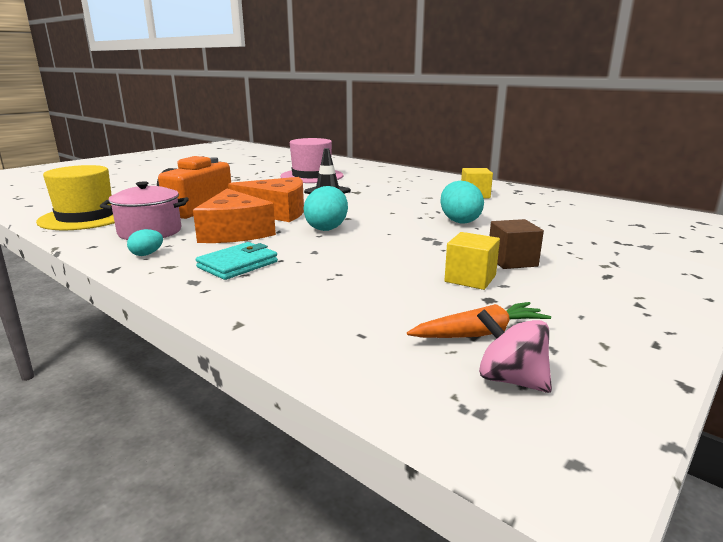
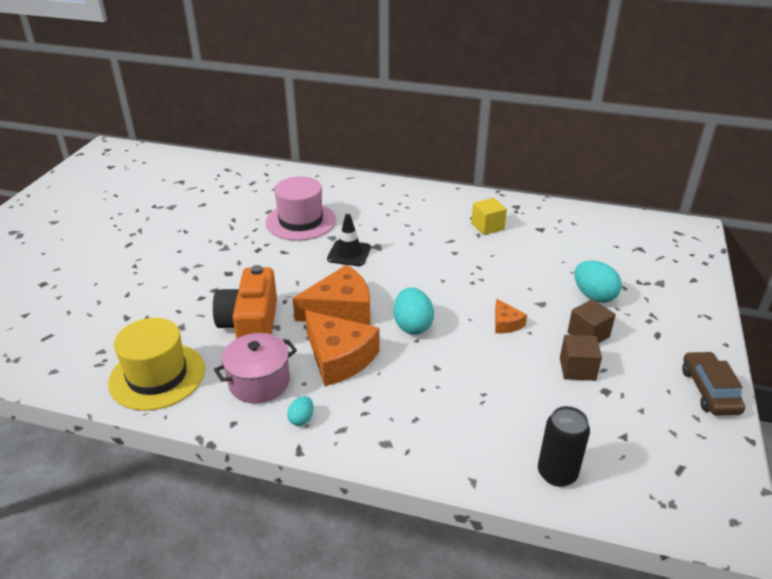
camera: 25 degrees left, 15 degrees up
turquoise wallet [196,242,278,280] -> none
orange carrot [407,302,551,338] -> none
turquoise egg [440,181,484,224] -> turquoise egg moved to [574,261,622,303]
yellow cube [444,232,500,290] -> brown cube [560,335,602,381]
pink spinning top [477,309,552,393] -> none
none -> orange cheese [495,298,527,333]
none -> black can [538,406,590,487]
none -> brown car [682,351,745,416]

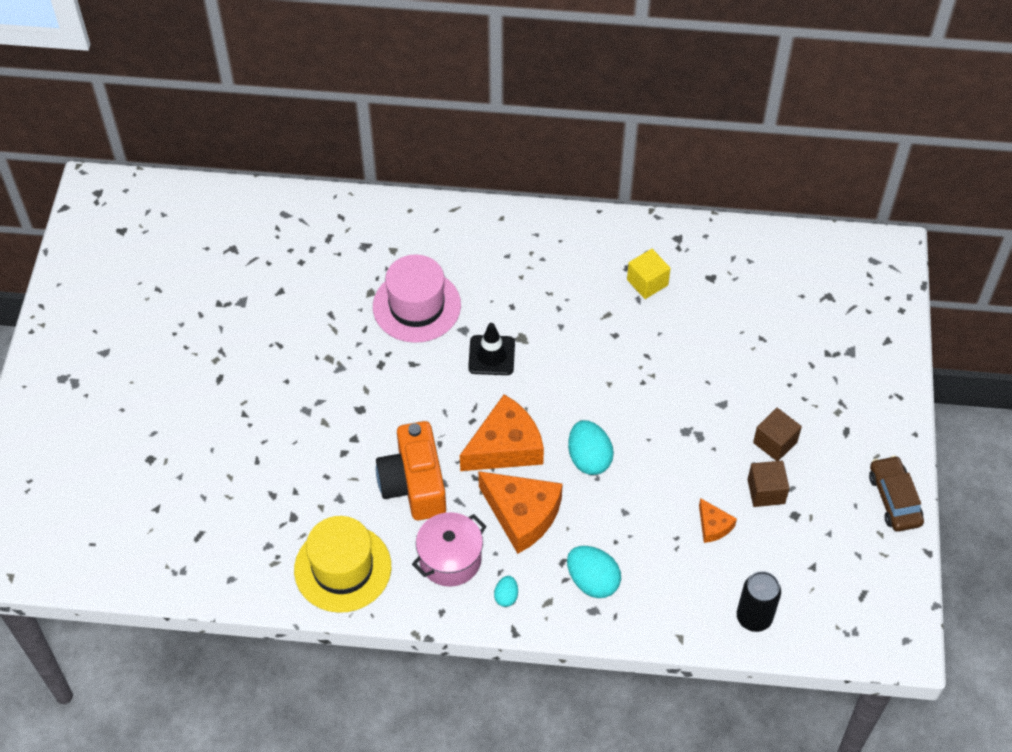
camera: 10 degrees left, 20 degrees up
orange cheese [495,298,527,333] -> orange cheese moved to [699,498,737,543]
turquoise egg [574,261,622,303] -> turquoise egg moved to [567,546,621,598]

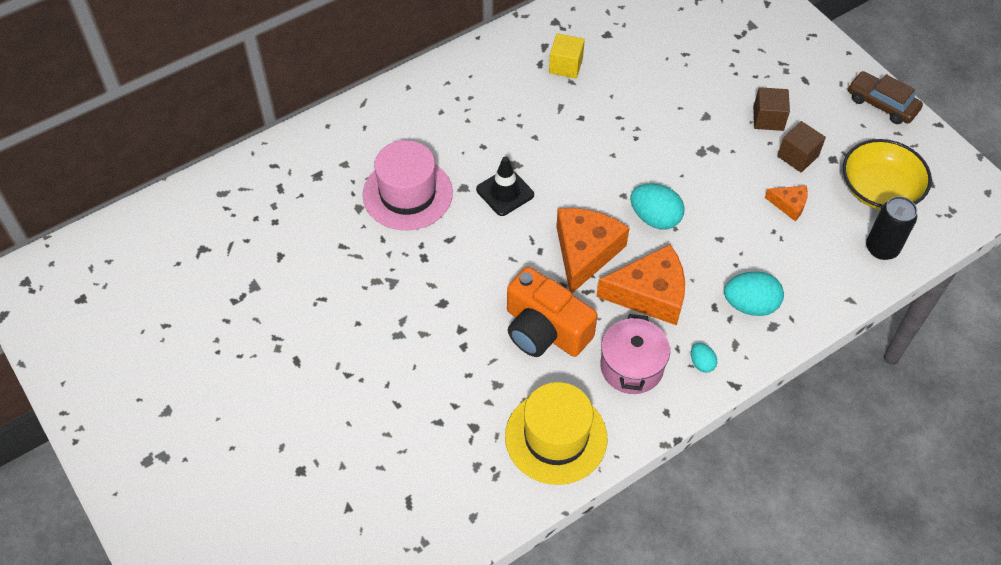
camera: 40 degrees left, 0 degrees up
none -> yellow bowl [843,139,932,210]

